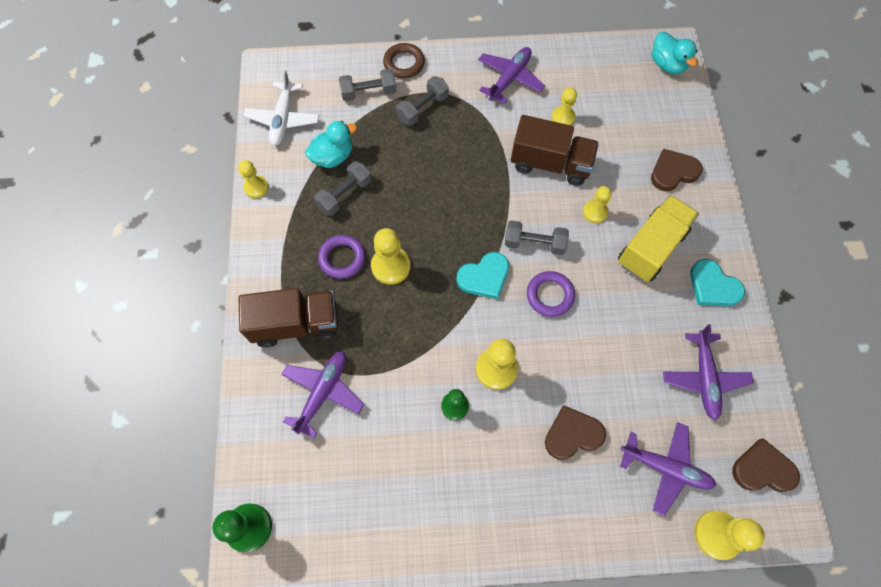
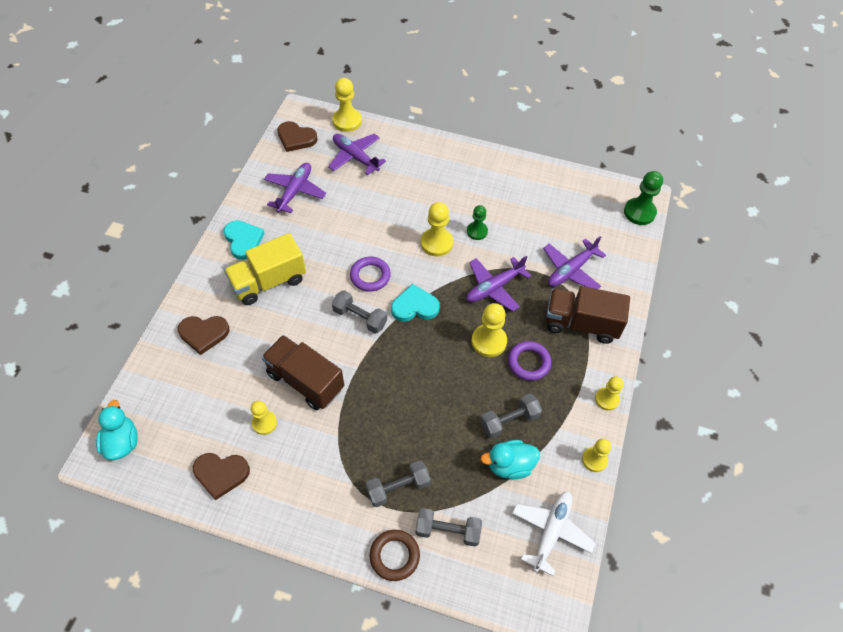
camera: 160 degrees left, 10 degrees down
purple plane [478,47,545,104] -> purple plane moved to [466,256,531,311]
brown heart [545,405,606,460] -> brown heart moved to [193,453,250,500]
yellow pawn [583,186,612,223] -> yellow pawn moved to [595,376,623,410]

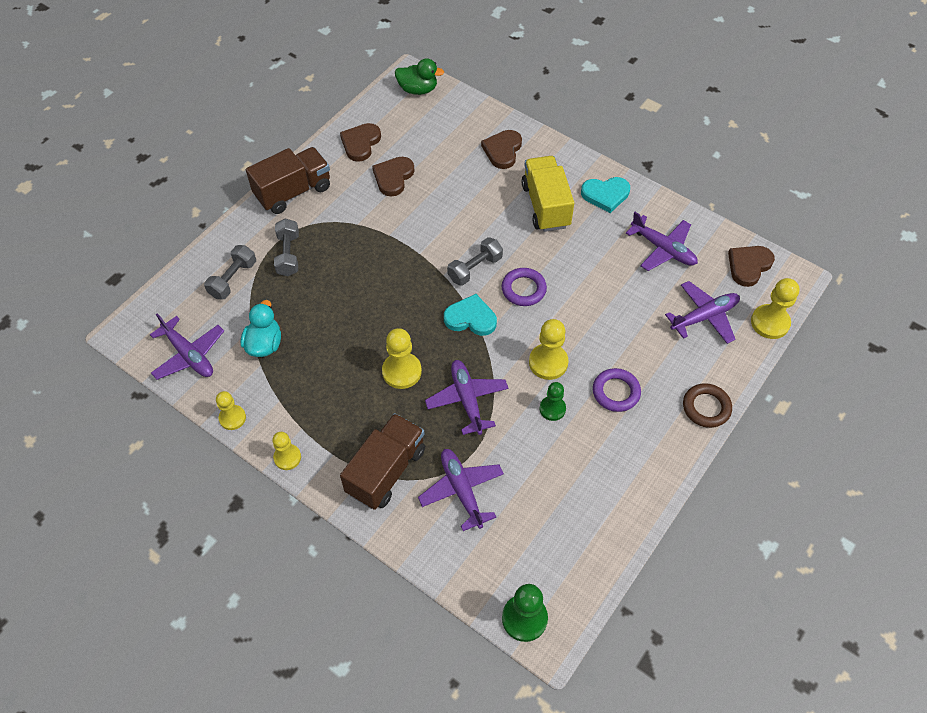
camera: 110 degrees right, 0 degrees up
turquoise duck [96,400,138,460] -> green duck [395,58,444,95]
yellow pawn [251,400,277,435] -> brown heart [372,157,415,196]
brown truck [262,335,344,410] -> brown truck moved to [246,147,330,214]
brown ring [370,530,420,581] -> brown ring moved to [683,383,732,428]
turquoise heart [391,284,440,322] -> turquoise heart turned 90 degrees counterclockwise [444,294,497,336]
grey dumbbell [480,394,542,438] -> none
purple ring [508,341,551,381] -> purple ring moved to [593,368,641,412]
white plane [512,492,596,576] -> purple plane [150,313,224,380]

